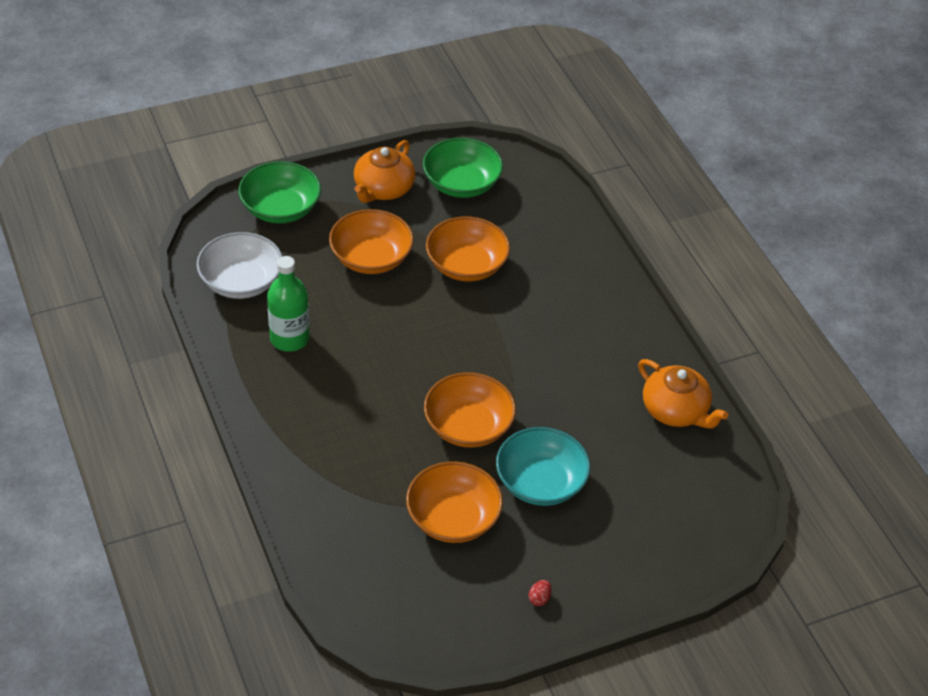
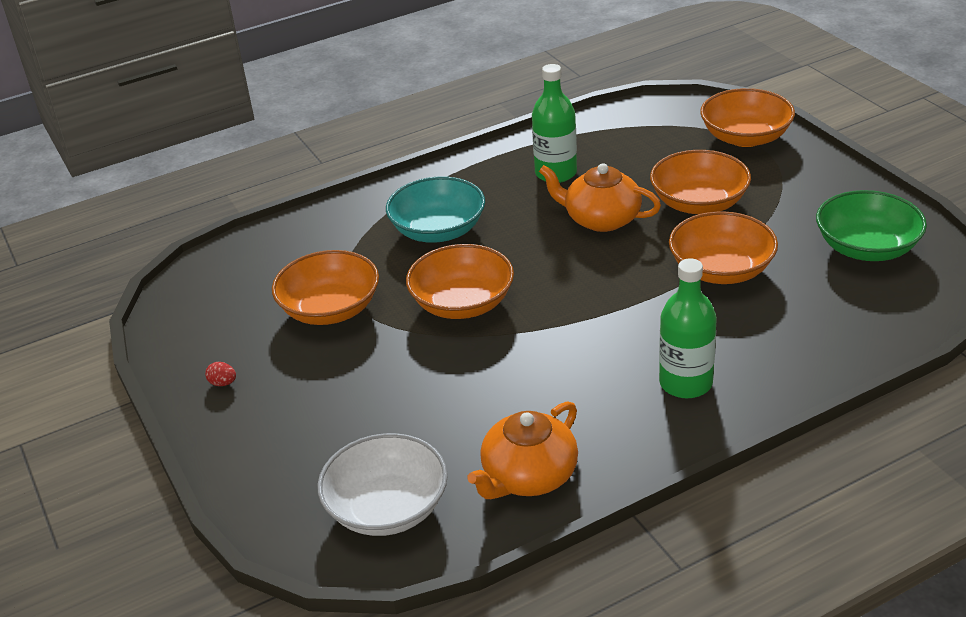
camera: 90 degrees right, 10 degrees down
white bowl [196,232,282,299] -> white bowl moved to [317,433,448,536]
green bowl [238,161,321,223] -> orange bowl [700,88,795,147]
orange teapot [354,140,415,203] -> orange teapot moved to [539,163,661,232]
turquoise bowl [496,427,590,506] -> turquoise bowl moved to [386,176,485,243]
none -> green bottle [659,258,717,398]

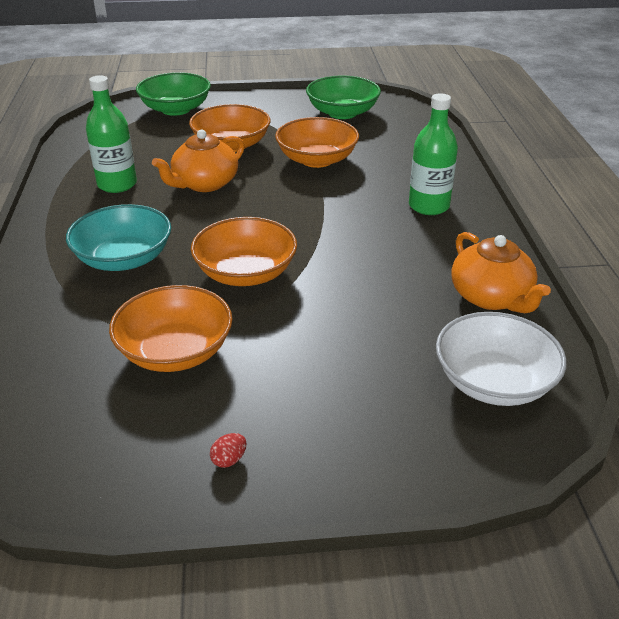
camera: 70 degrees left, 0 degrees up
orange bowl [700,88,795,147] -> green bowl [136,72,211,116]

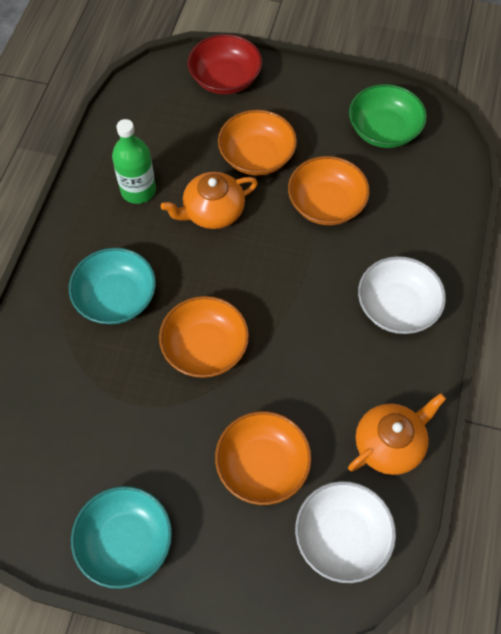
camera: 20 degrees right, 25 degrees up
orange bowl [109,285,233,372] -> orange bowl moved to [215,411,312,505]
green bowl [136,72,211,116] -> red bowl [188,34,262,95]
red egg [210,433,247,468] -> turquoise bowl [71,486,172,589]
green bottle [409,93,458,215] -> white bowl [358,256,446,334]
orange teapot [451,232,551,313] -> orange teapot turned 120 degrees counterclockwise [348,393,446,475]

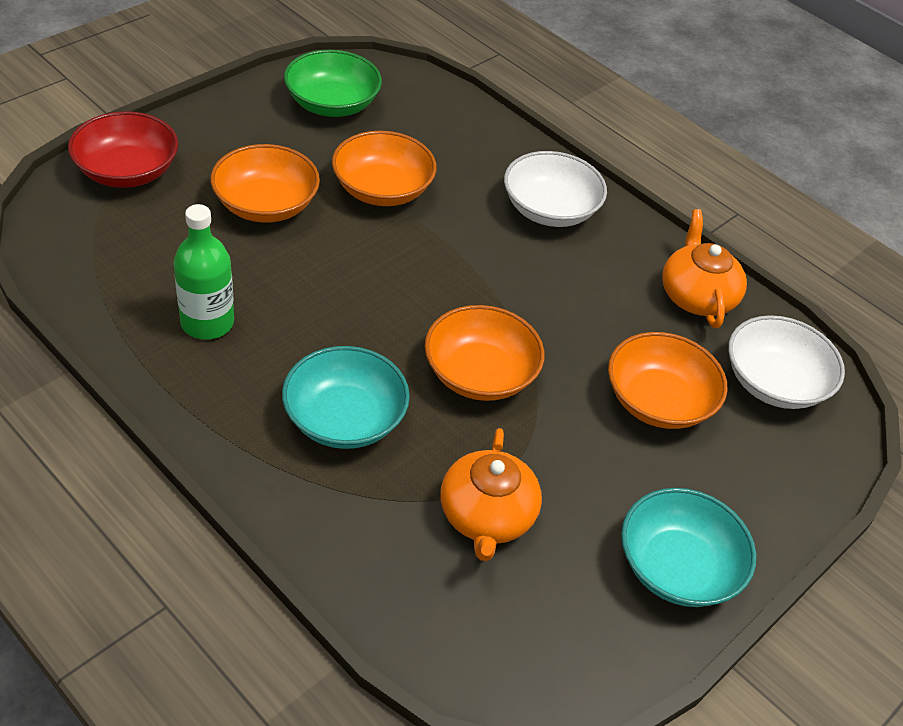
camera: 65 degrees left, 15 degrees down
orange teapot [161,172,258,229] -> orange teapot moved to [440,428,542,561]

